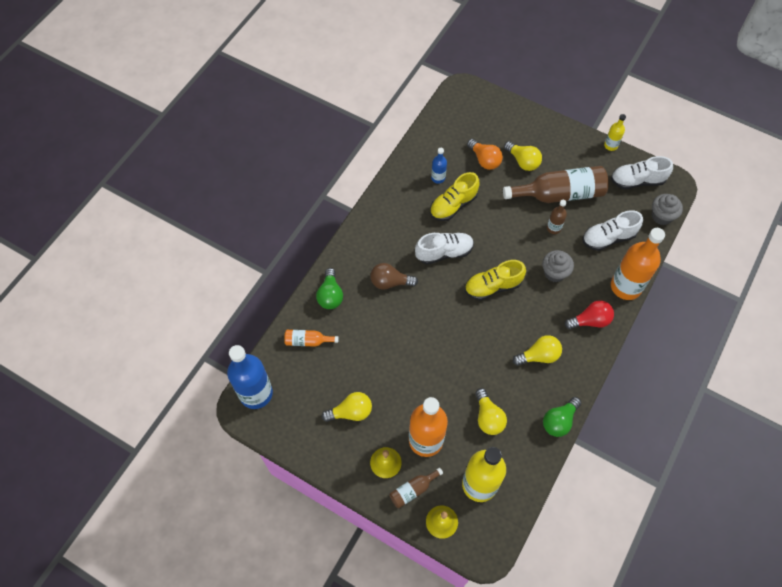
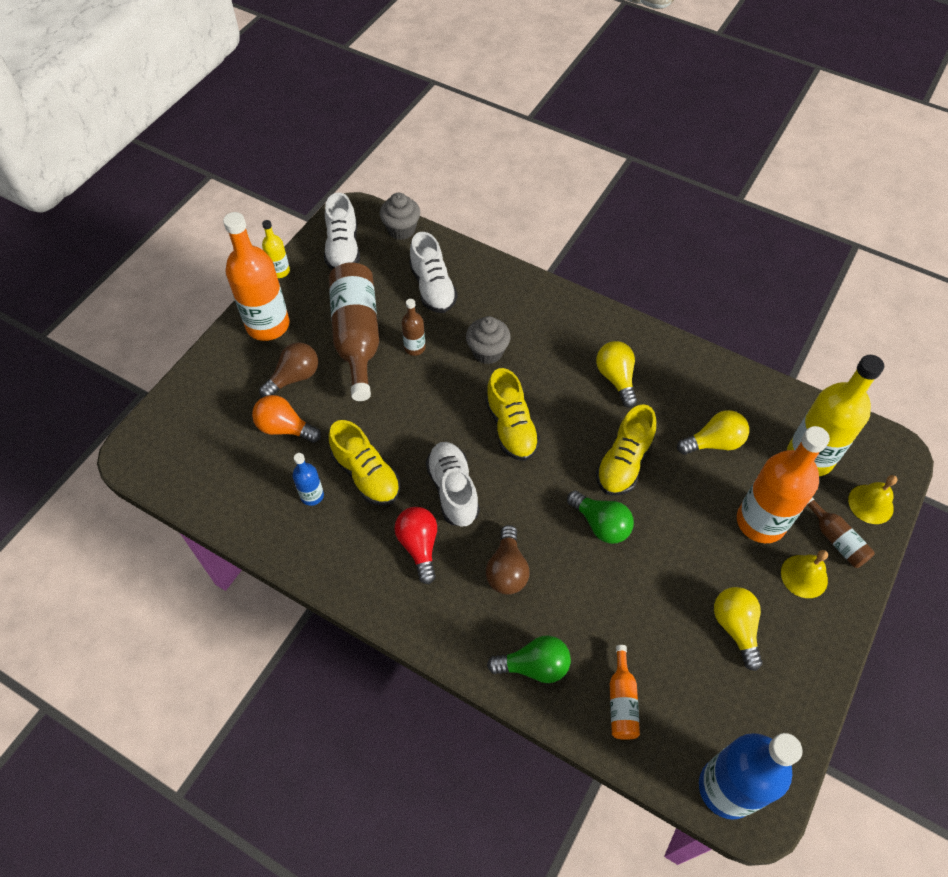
camera: 90 degrees left, 5 degrees down
orange light bulb [467,139,503,170] -> orange light bulb turned 120 degrees counterclockwise [252,395,321,443]
yellow light bulb [504,141,542,171] -> brown light bulb [259,342,318,398]
green light bulb [543,397,581,437] -> green light bulb moved to [567,490,634,544]
red light bulb [565,300,614,329] -> red light bulb moved to [394,507,437,584]
orange bottle [611,228,665,300] -> orange bottle moved to [223,212,289,341]
none -> yellow shoe [596,404,656,496]

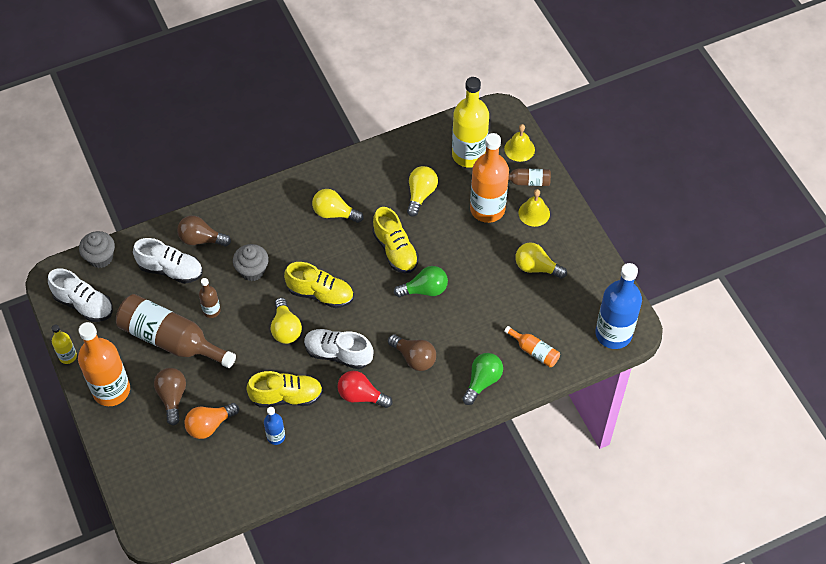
camera: 55 degrees left, 0 degrees up
none -> brown light bulb [177,216,231,246]
none -> yellow light bulb [271,298,302,344]

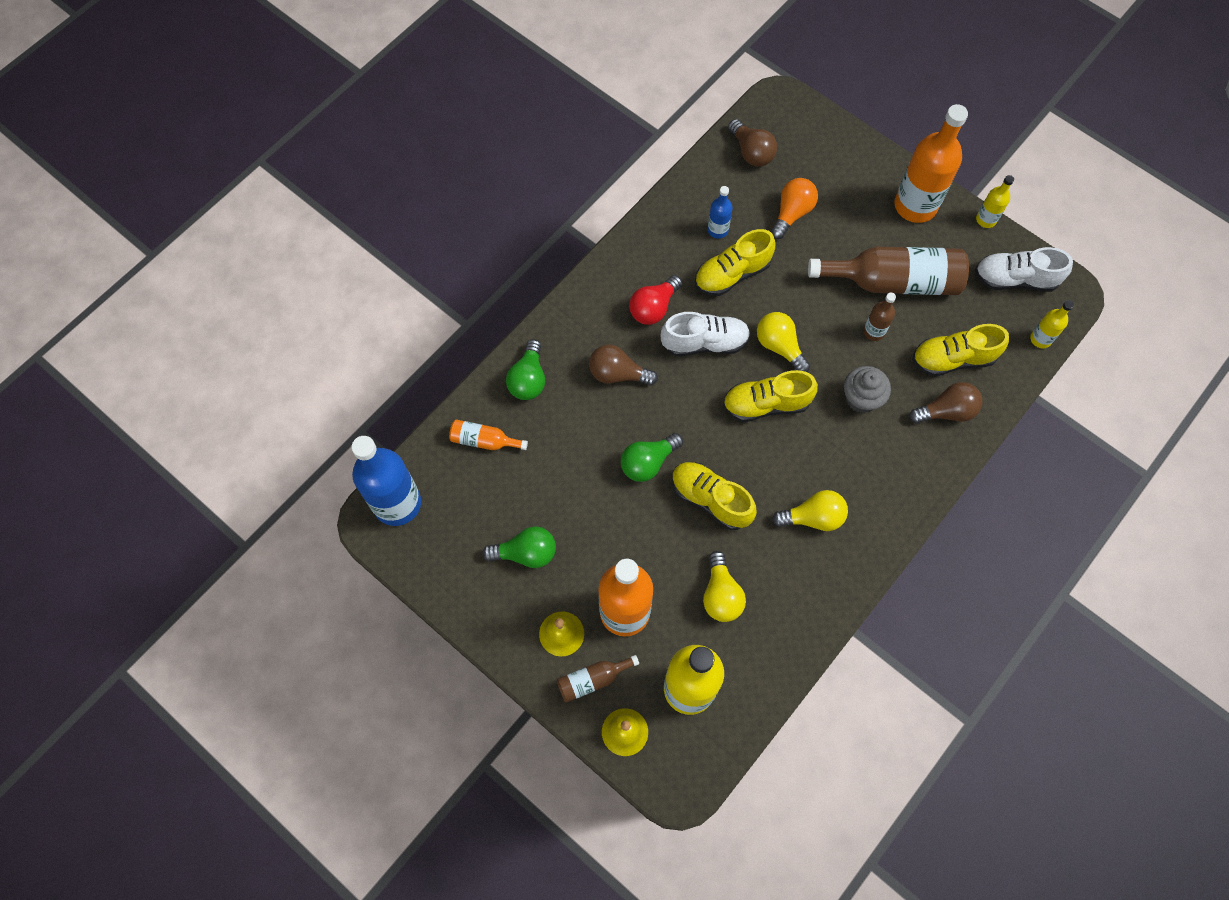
camera: 155 degrees right, 10 degrees up
grey cupcake [79,231,115,268] -> yellow bottle [1030,300,1074,348]
white shoe [133,238,203,284] -> yellow shoe [912,324,1009,376]
brown light bulb [154,368,186,426] -> brown light bulb moved to [728,119,777,166]
red light bulb [338,371,392,408] -> red light bulb turned 135 degrees clockwise [629,275,682,325]
yellow light bulb [515,242,567,279] -> green light bulb [482,526,556,568]

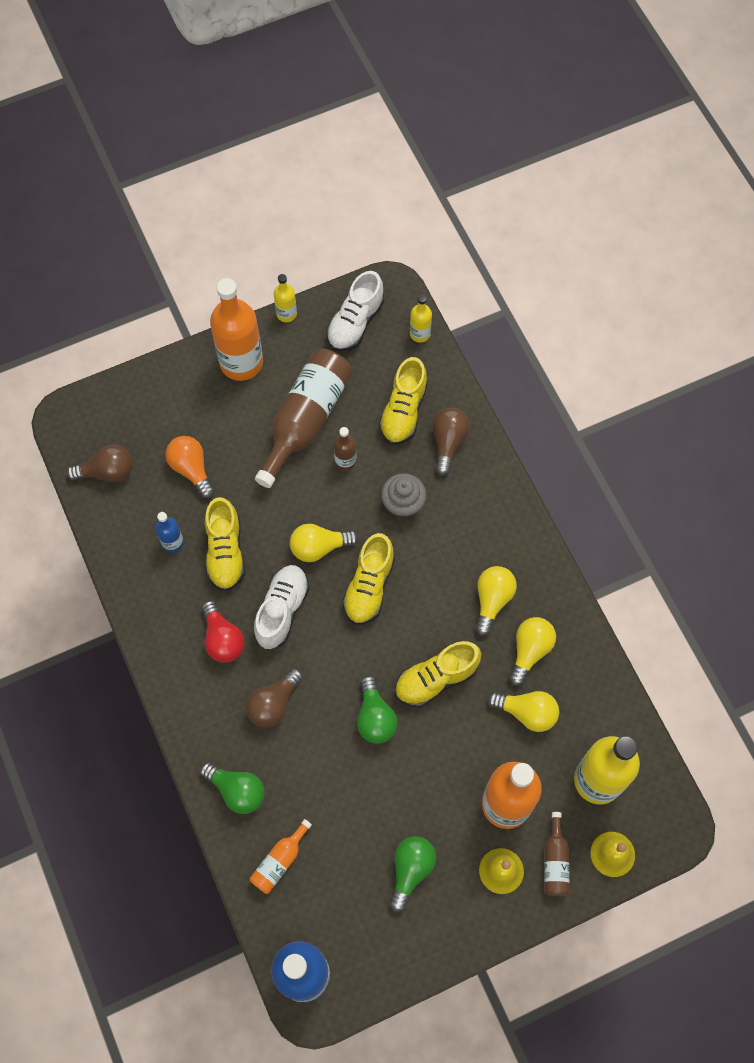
camera: 65 degrees left, 0 degrees up
none -> yellow light bulb [509,617,556,686]

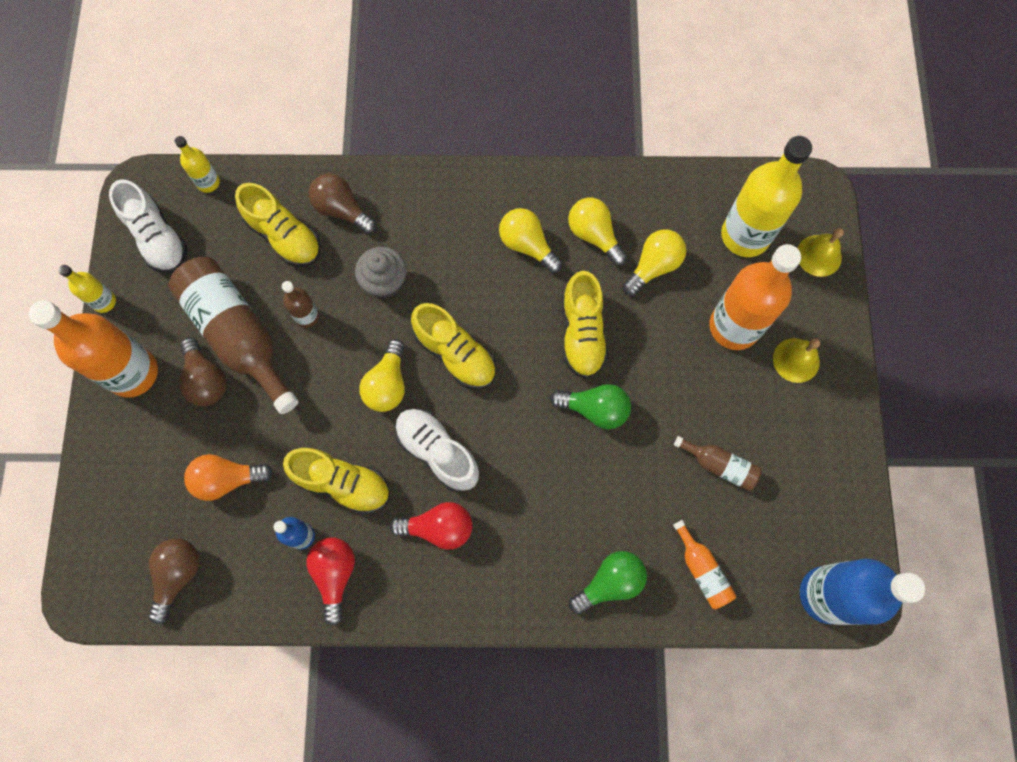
camera: 65 degrees left, 5 degrees up
brown light bulb [246,668,303,728] -> brown light bulb moved to [179,338,226,406]
green light bulb [390,836,436,912] -> none
brown bottle [544,812,569,896] -> brown bottle moved to [674,436,762,491]
none -> red light bulb [307,537,355,626]

